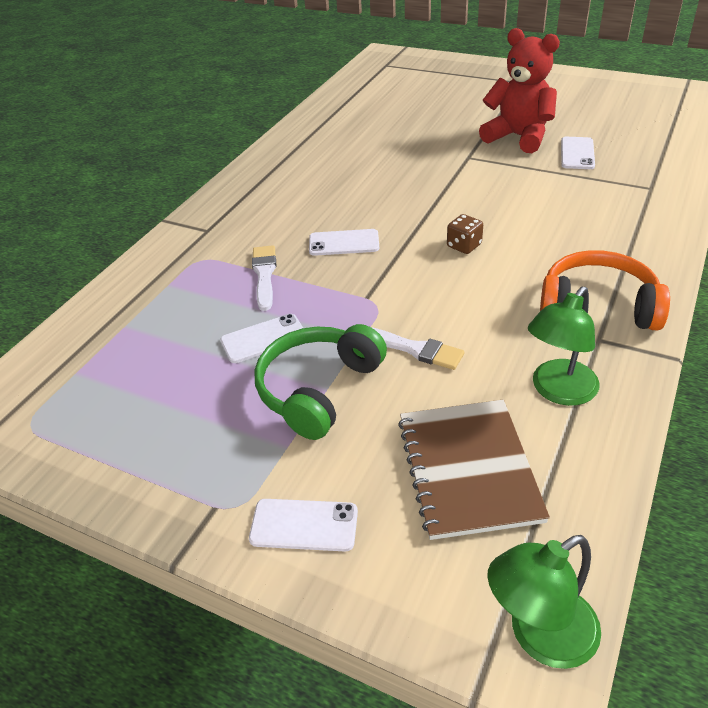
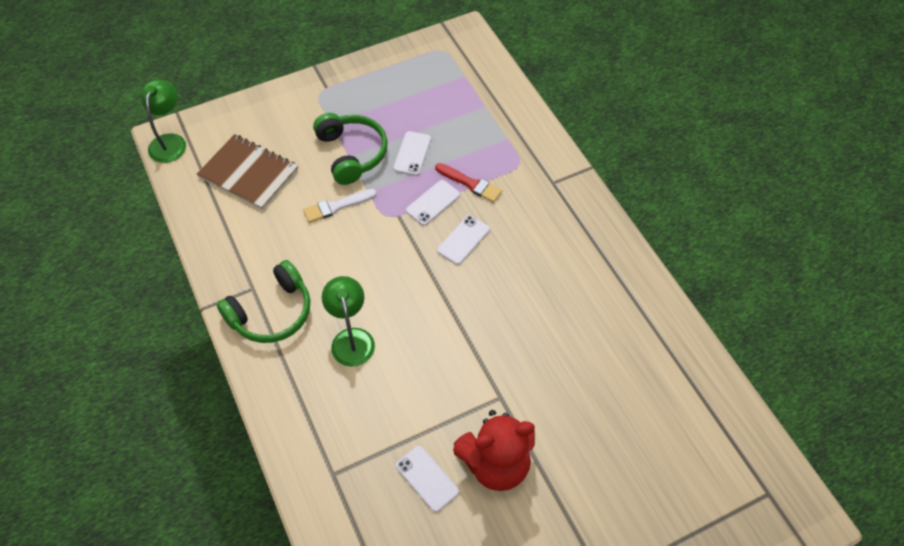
camera: 125 degrees right, 15 degrees up
white phone [249,499,358,551] -> white phone moved to [406,180,460,226]
white brush [252,245,276,311] -> red brush [435,163,502,203]
brown dice [447,214,483,254] -> none
green lamp [528,287,600,406] -> green lamp moved to [322,276,375,367]
orange headphones [540,250,670,331] -> green headphones [217,260,310,343]

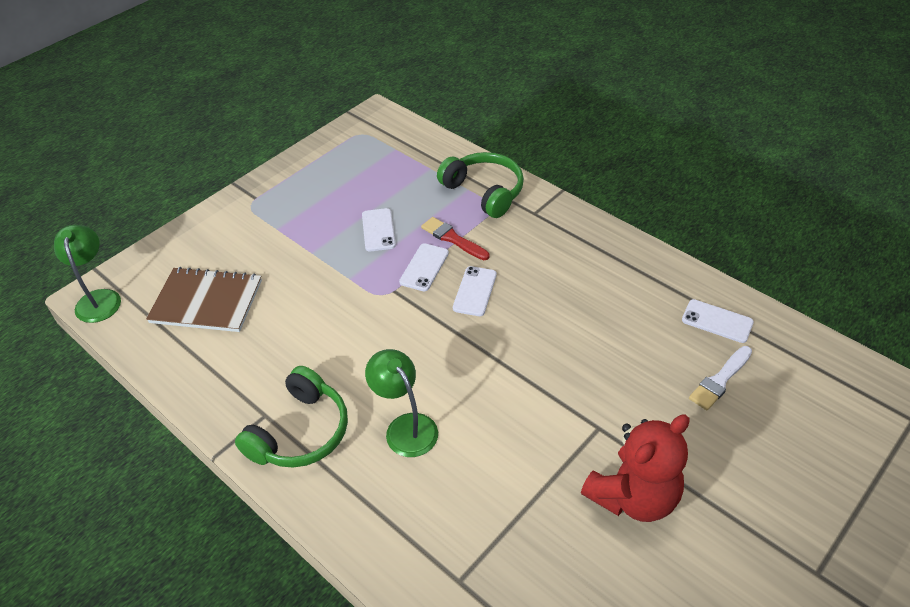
camera: 20 degrees left, 10 degrees down
white brush [303,189,377,223] -> white brush moved to [689,346,752,410]
green headphones [313,113,388,185] -> green headphones moved to [437,152,524,218]
white phone [396,446,459,512] -> white phone moved to [682,299,754,343]
red brush [435,163,502,203] -> red brush turned 150 degrees counterclockwise [421,217,489,260]

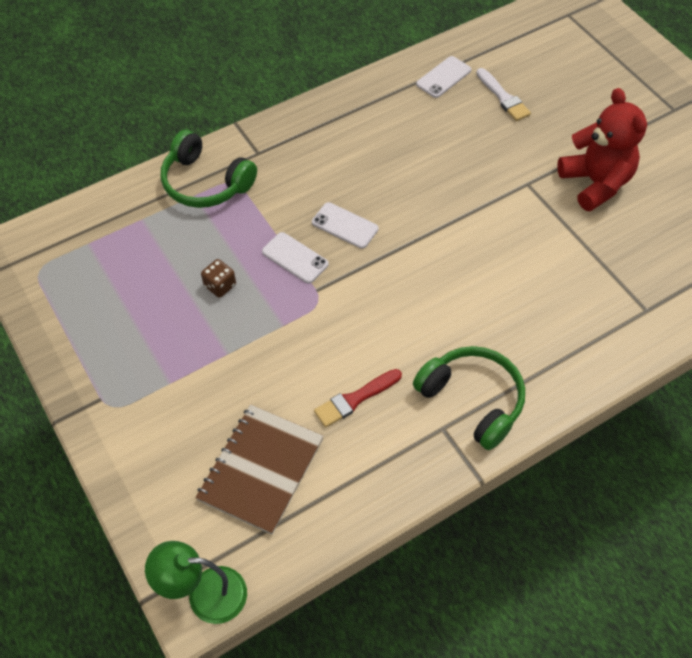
camera: 75 degrees left, 10 degrees up
white phone [362,208,396,251] -> brown dice [201,259,236,298]
green lamp [365,349,438,457] -> none
red brush [421,217,489,260] -> red brush moved to [314,369,402,428]
green headphones [437,152,524,218] -> green headphones turned 120 degrees counterclockwise [161,130,257,208]

